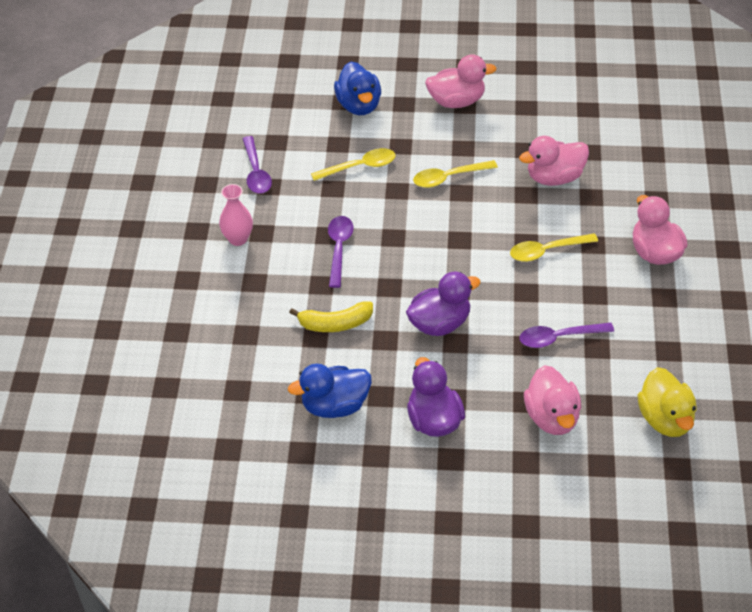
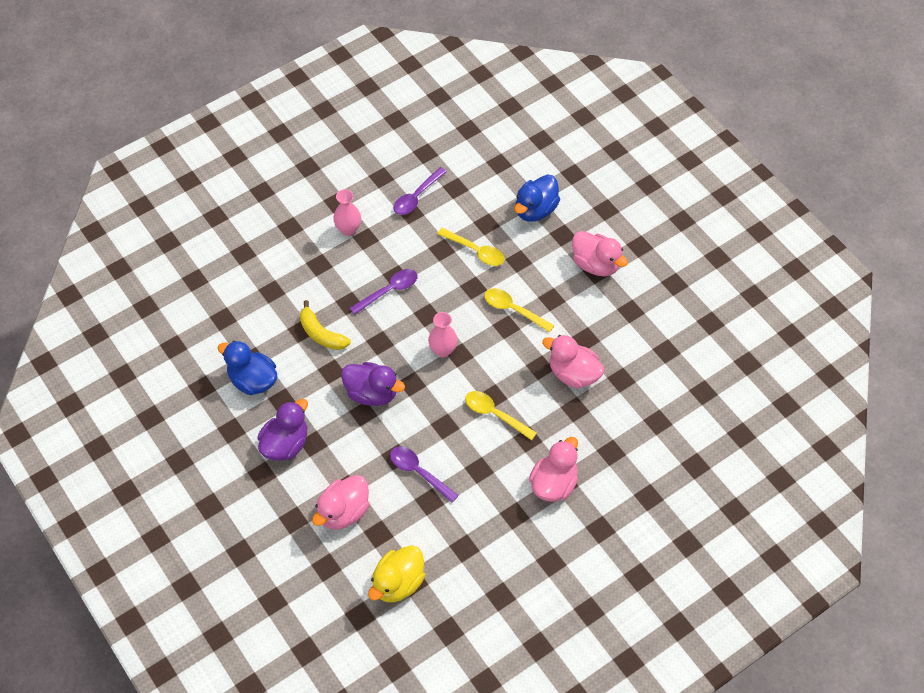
camera: 50 degrees right, 10 degrees up
none -> pink vase [428,312,458,357]

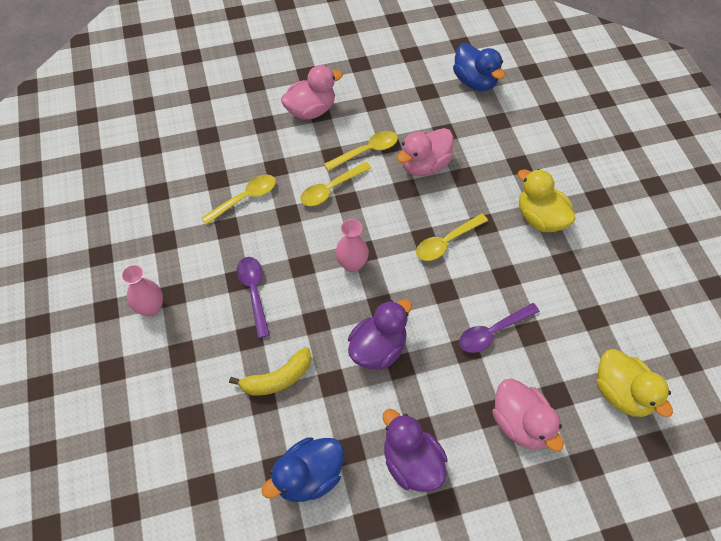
camera: 70 degrees left, 0 degrees up
purple spoon [394,167,447,215] -> none
blue duck [514,174,560,222] -> blue duck moved to [453,43,505,91]
pink duck [529,437,578,502] -> yellow duck [518,169,576,232]
none -> yellow spoon [324,131,398,171]

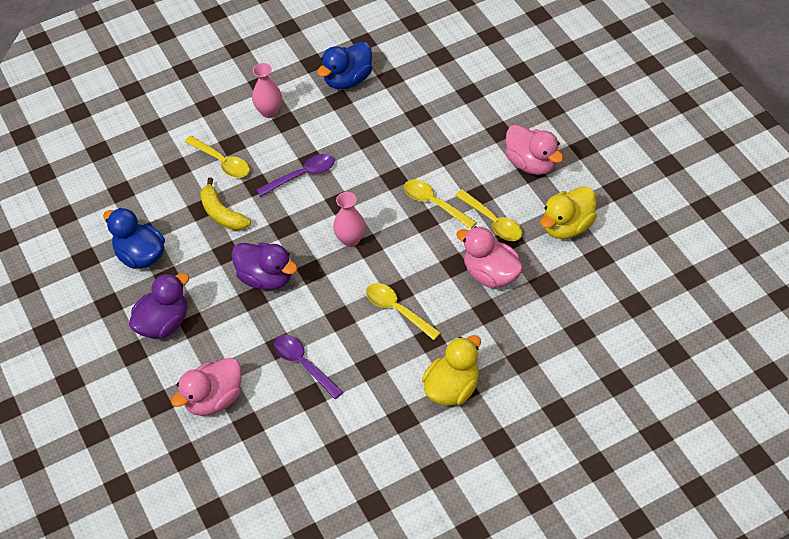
camera: 80 degrees right, 5 degrees down
yellow spoon [201,175,276,225] -> yellow spoon moved to [185,136,250,178]
blue duck [453,43,505,91] -> blue duck moved to [317,42,372,90]
yellow duck [597,349,673,417] -> yellow duck moved to [540,186,597,239]

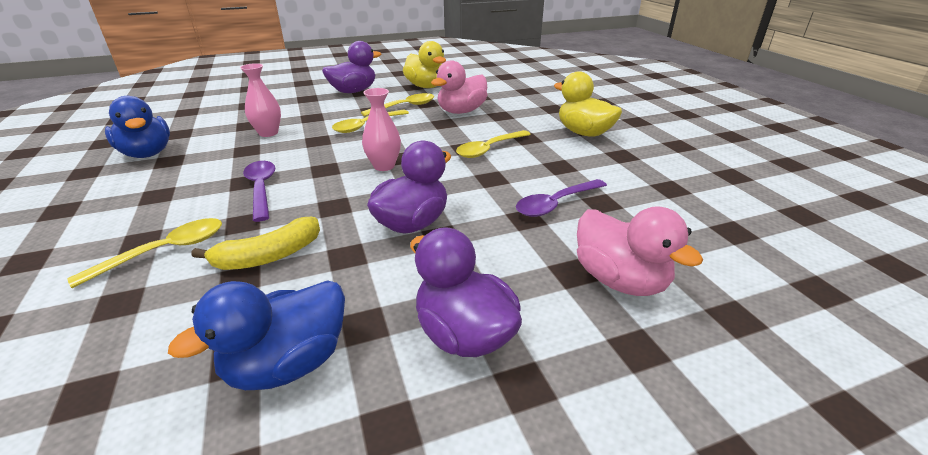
camera: 85 degrees left, 20 degrees down
pink vase [252,63,282,118] -> pink vase moved to [240,63,281,137]
pink duck [505,124,564,175] -> purple duck [322,41,381,93]

